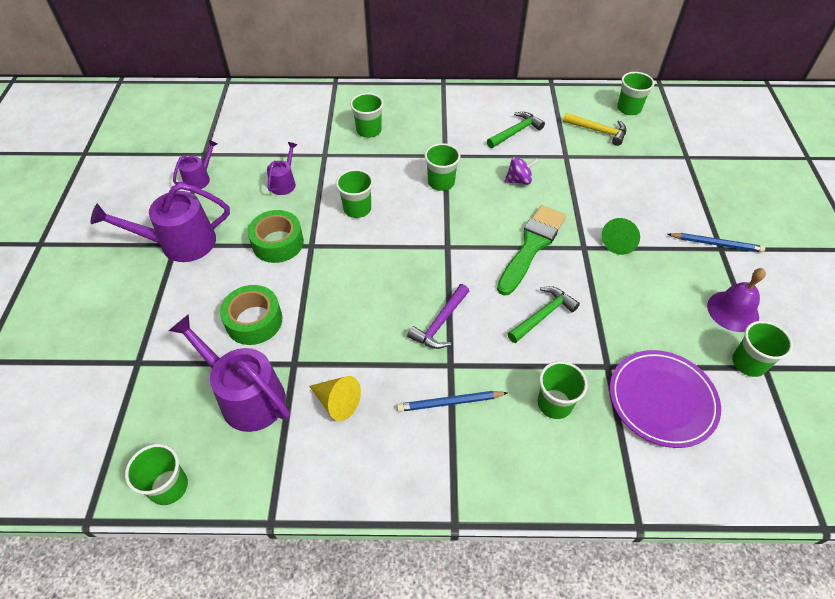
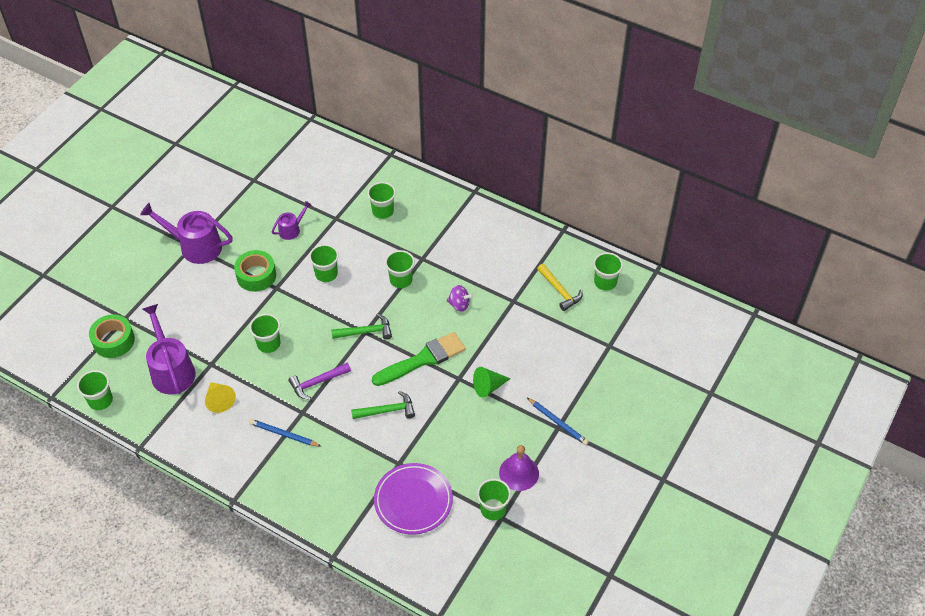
camera: 30 degrees right, 0 degrees up
purple watering can [173,140,218,189] -> none
green tape [220,285,282,345] -> green tape moved to [89,314,135,358]
green hammer [487,112,545,148] -> green hammer moved to [331,314,392,340]
green cup [538,361,588,419] -> green cup moved to [249,314,280,353]

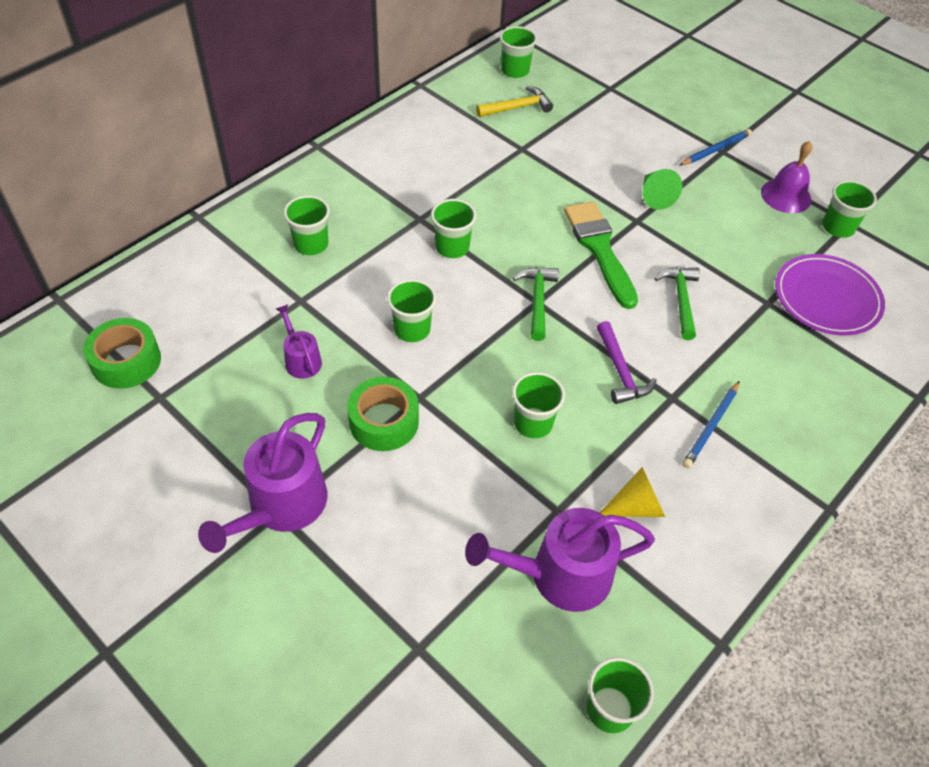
camera: 80 degrees left, 0 degrees up
green tape [89,314,135,358] -> green tape moved to [83,318,161,389]
purple spinning top [447,285,473,312] -> none

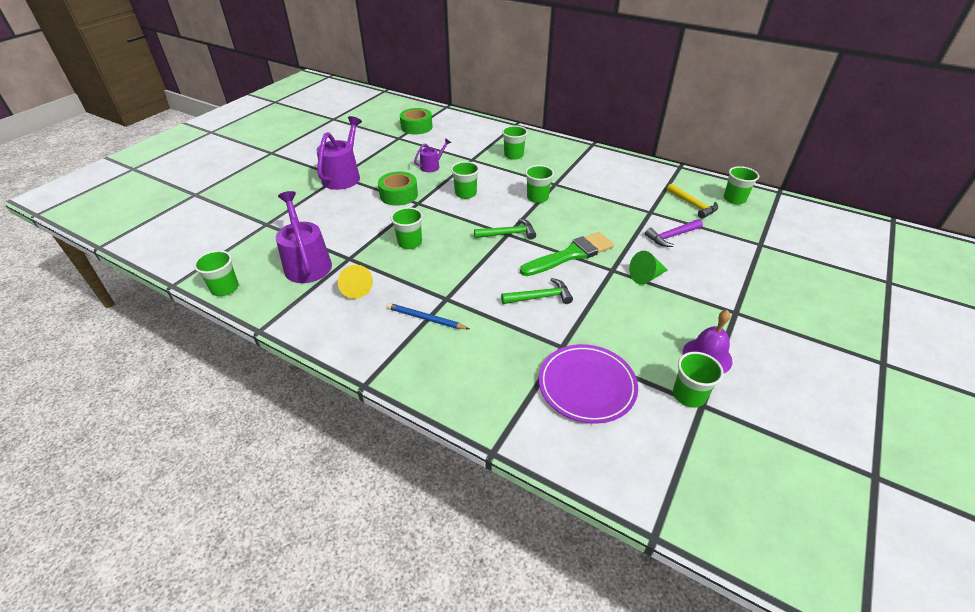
camera: 80 degrees right, 10 degrees down
purple watering can [198,413,327,553] -> purple watering can turned 90 degrees clockwise [317,116,362,190]
purple hammer [597,321,657,404] -> purple hammer moved to [645,219,703,247]
blue pencil [679,129,752,165] -> none

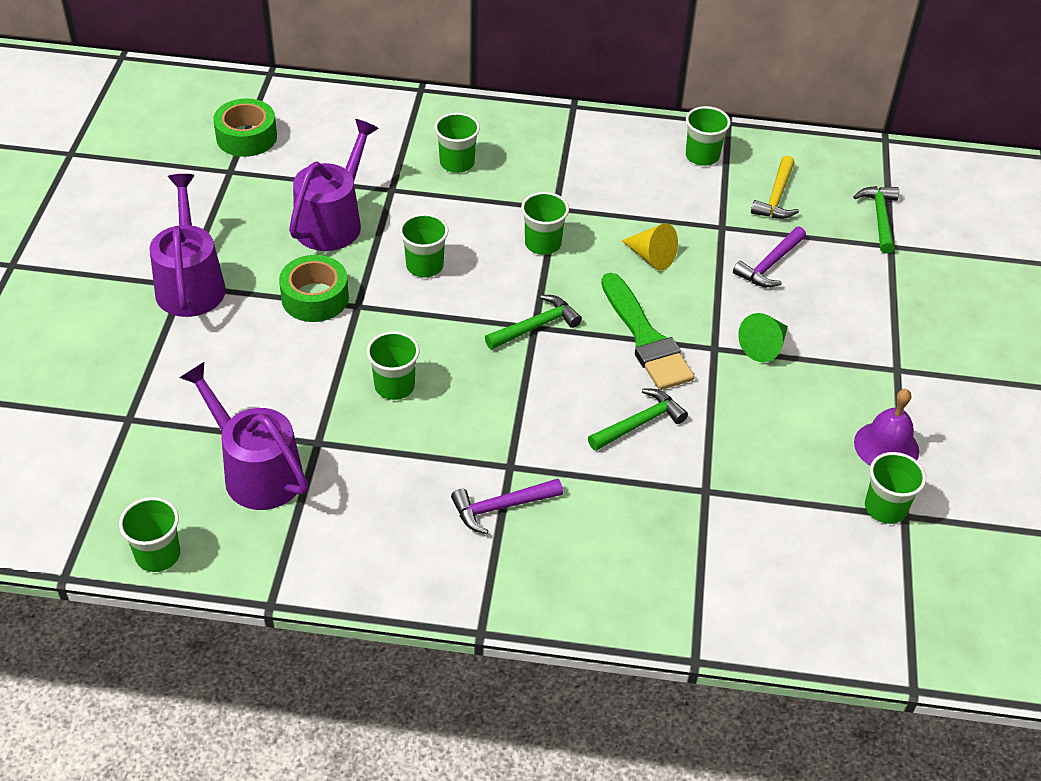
camera: 25 degrees left, 5 degrees up
yellow cone [338,265,373,299] -> yellow cone moved to [621,223,678,271]
blue pencil [387,303,469,329] -> purple hammer [451,479,563,534]
purple watering can [414,138,451,172] -> purple watering can [289,119,379,251], size x1.91
green brush [520,232,614,276] -> green brush turned 120 degrees clockwise [601,273,695,390]
purple plate [539,344,638,424] -> none
yellow hammer [667,184,718,219] -> yellow hammer turned 75 degrees clockwise [751,156,799,219]
green cup [724,166,759,204] -> green cup moved to [686,106,731,166]
none -> green hammer [853,186,899,254]

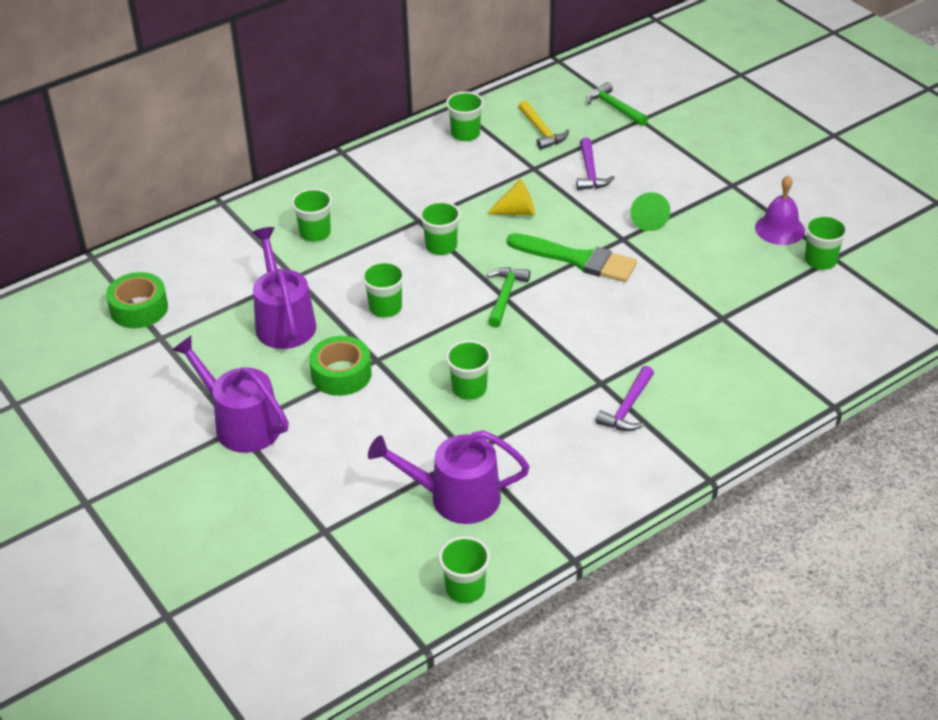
camera: 40 degrees left, 5 degrees down
green hammer [588,389,688,451] -> none

